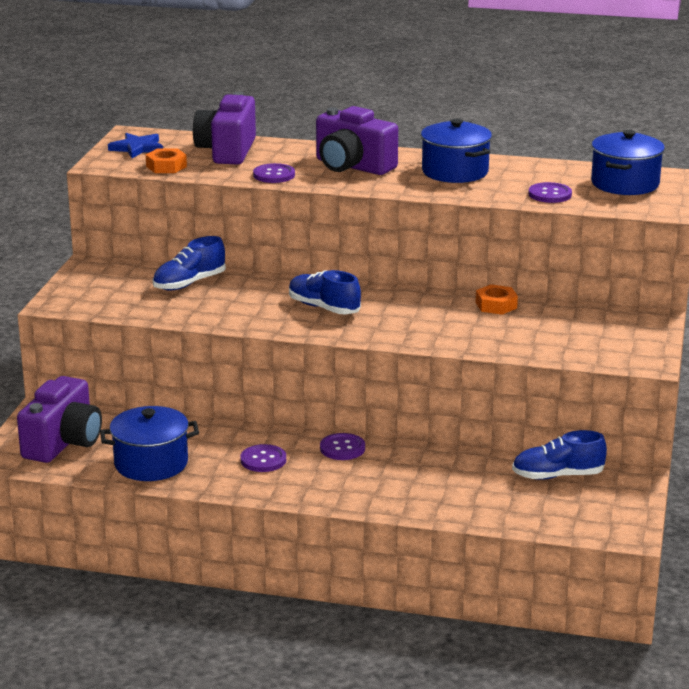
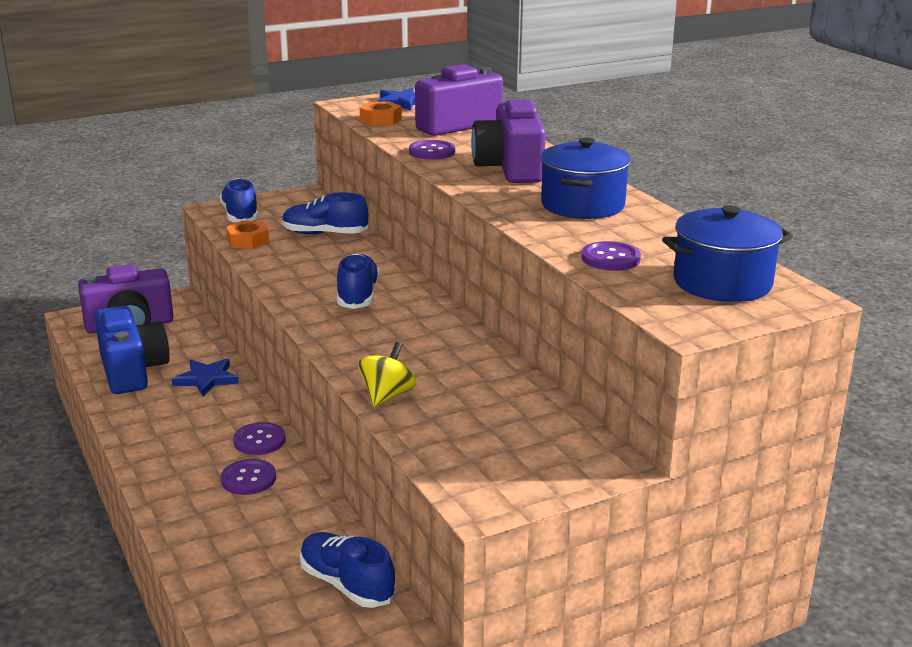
camera: 50 degrees right, 0 degrees up
blue pot [100,406,199,481] -> blue camera [94,306,169,394]
purple button [241,444,286,472] -> purple button moved to [221,459,276,495]
orange nut [476,284,518,315] -> orange nut moved to [226,220,269,249]
none -> blue star [172,359,239,396]
none -> blue shoe [220,178,259,222]
none -> yellow spinning top [358,342,416,407]

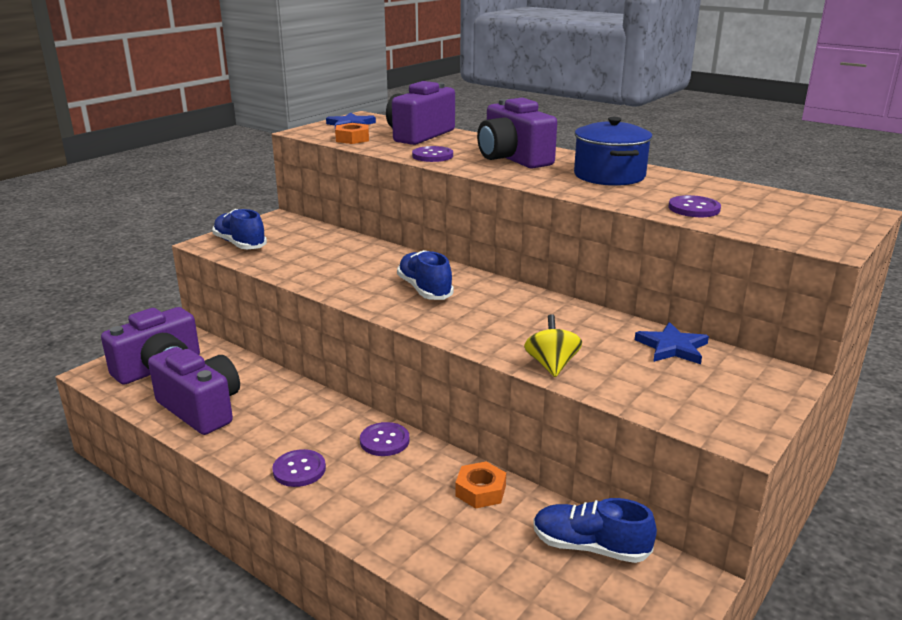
camera: 25 degrees left, 0 degrees up
blue camera [94,306,169,394] -> purple camera [148,347,240,435]
blue star [172,359,239,396] -> blue star moved to [635,322,709,364]
purple button [221,459,276,495] -> purple button moved to [272,449,326,487]
orange nut [226,220,269,249] -> orange nut moved to [455,461,506,509]
blue shoe [282,193,368,235] -> none
blue pot [662,205,793,302] -> none

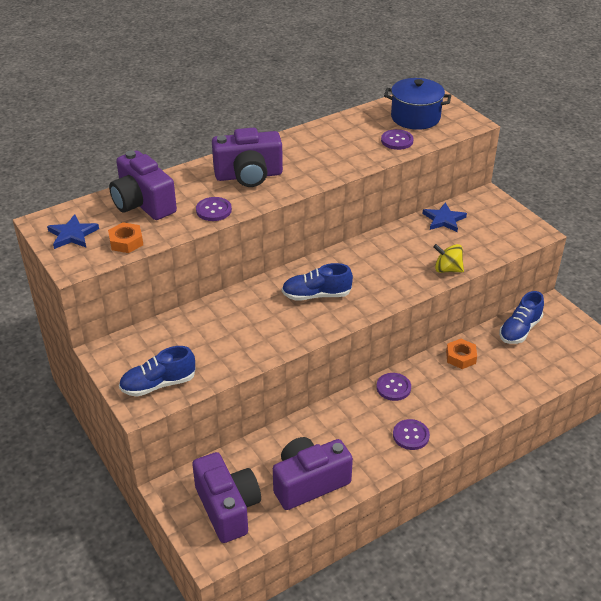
camera: 70 degrees left, 15 degrees up
blue pot [574,117,653,186] -> blue pot moved to [384,78,451,130]

